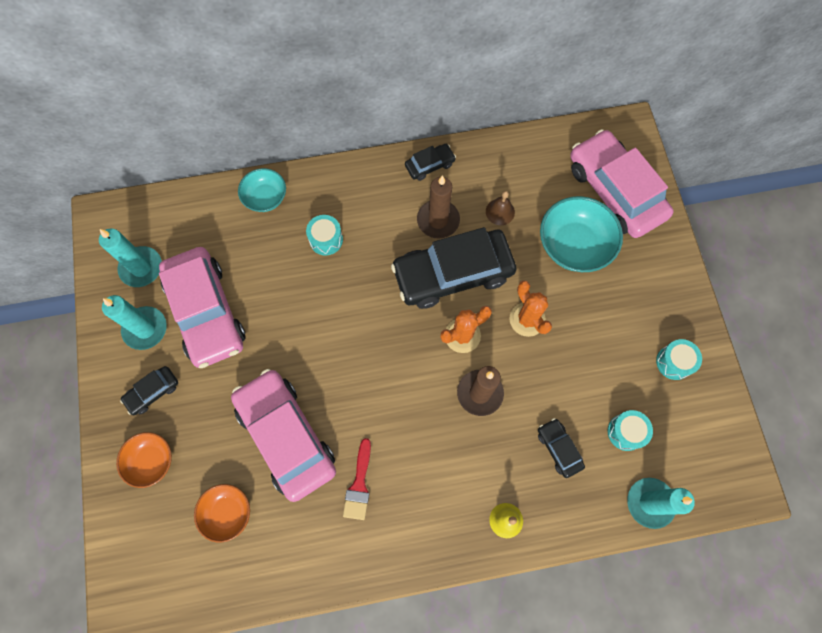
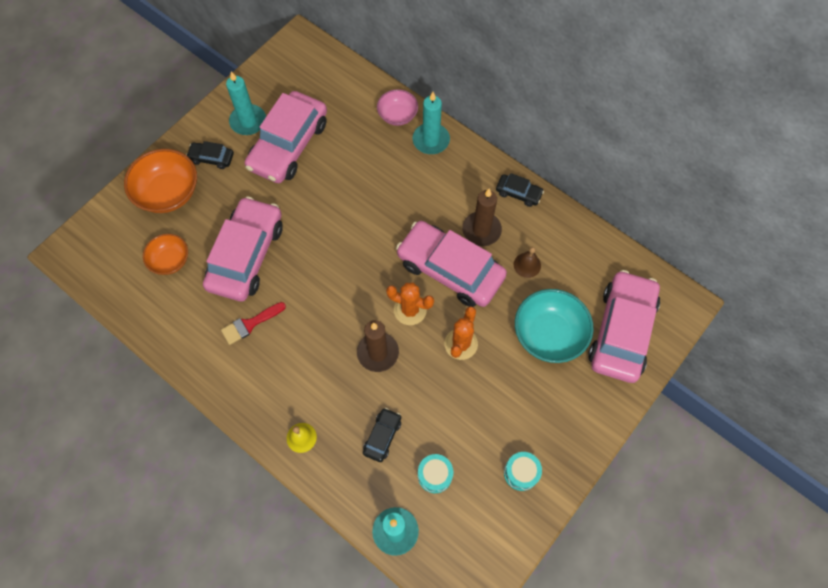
camera: 50 degrees right, 5 degrees down
turquoise candle [99,228,162,287] -> turquoise candle moved to [413,92,450,154]
orange bowl [116,432,172,488] -> orange bowl [124,149,197,213], size x1.65
turquoise bowl [238,168,286,212] -> pink bowl [377,89,418,126]
turquoise drum [306,215,343,255] -> none
black car [391,227,516,309] -> pink car [396,221,507,307]

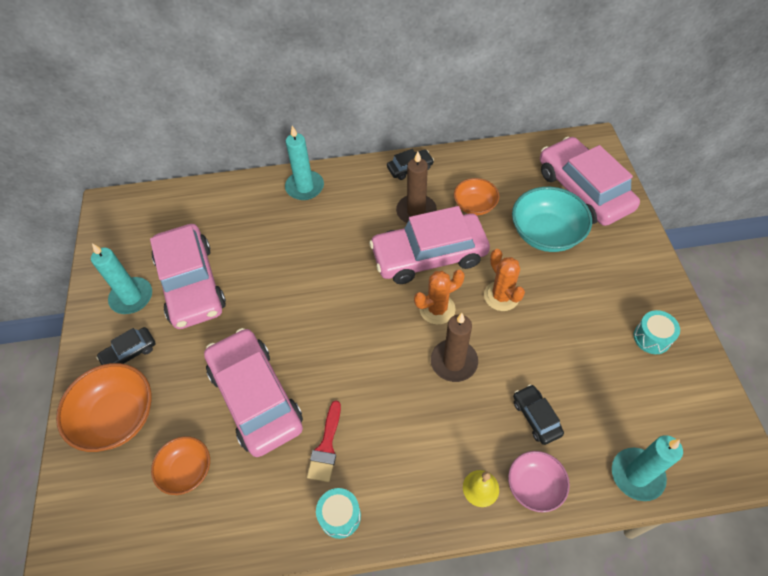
camera: 45 degrees left, 10 degrees down
pink bowl [377,89,418,126] -> pink bowl moved to [508,451,570,512]
turquoise drum [418,454,453,494] -> turquoise drum moved to [316,488,361,539]
brown bell [514,247,541,278] -> orange bowl [454,178,500,215]

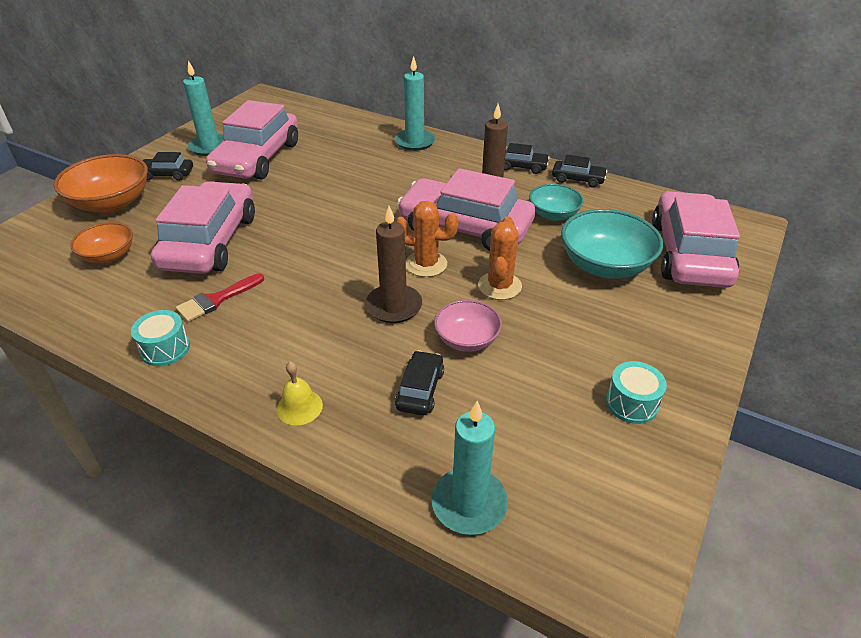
camera: 35 degrees right, 15 degrees down
orange bowl [454,178,500,215] -> turquoise bowl [529,184,584,221]
pink bowl [508,451,570,512] -> pink bowl moved to [434,300,502,352]
none -> black car [552,155,607,188]

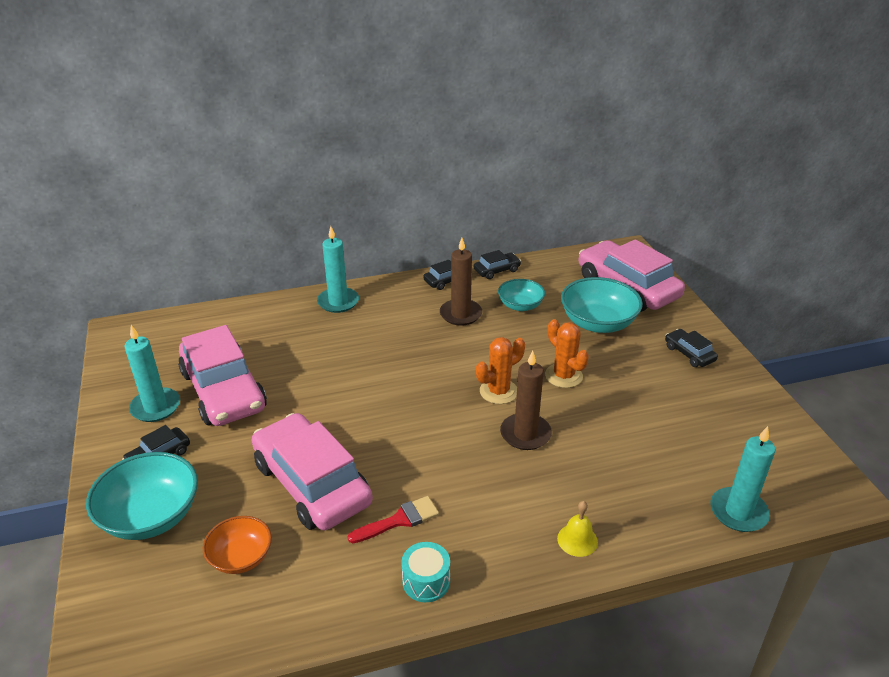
camera: 45 degrees left, 5 degrees down
orange bowl [54,154,148,213] -> turquoise bowl [86,452,198,540]
red brush [176,273,264,322] -> red brush turned 120 degrees counterclockwise [348,496,439,543]
black car [395,350,444,415] -> black car moved to [665,329,718,367]
pink car [397,168,535,251] -> none
pink bowl [434,300,502,352] -> none
turquoise drum [606,361,667,424] -> none

